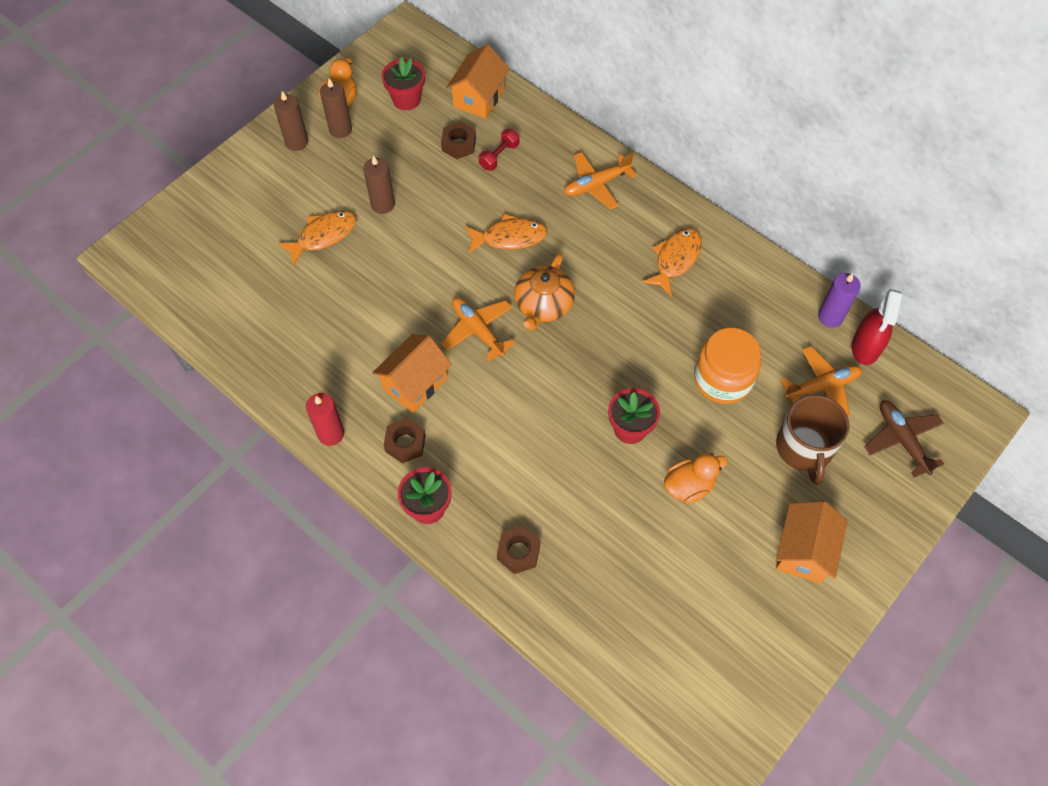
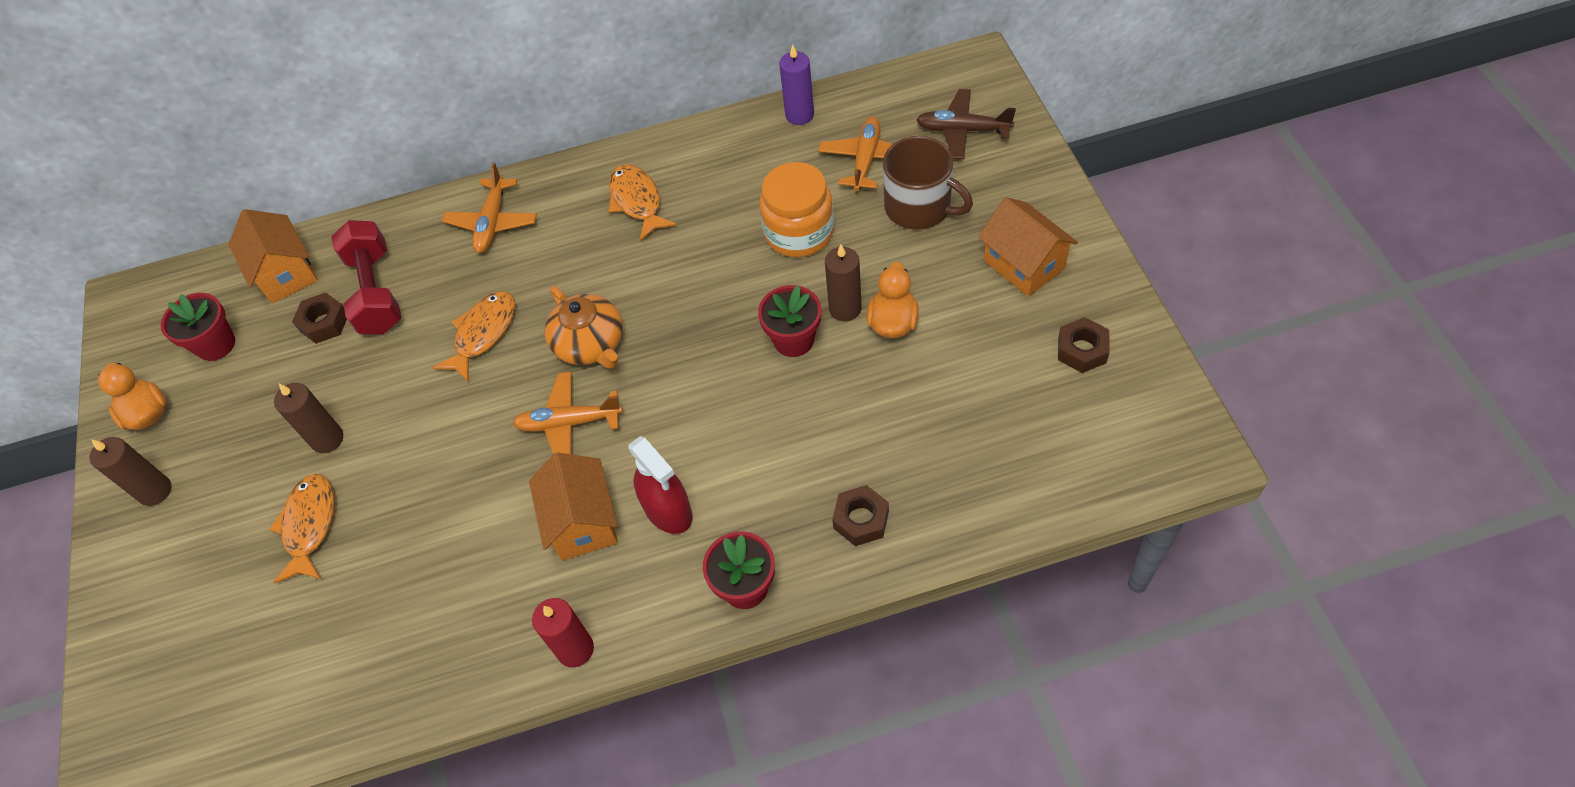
camera: 50 degrees left, 5 degrees down
brown candle [320,78,352,138] -> brown candle moved to [825,245,862,321]
brown nut [384,418,426,464] -> brown nut moved to [1058,317,1110,373]
red dumbbell [479,129,519,171] -> red dumbbell [331,220,402,334], size x1.92
red spray bottle [852,289,902,365] -> red spray bottle moved to [628,436,693,534]

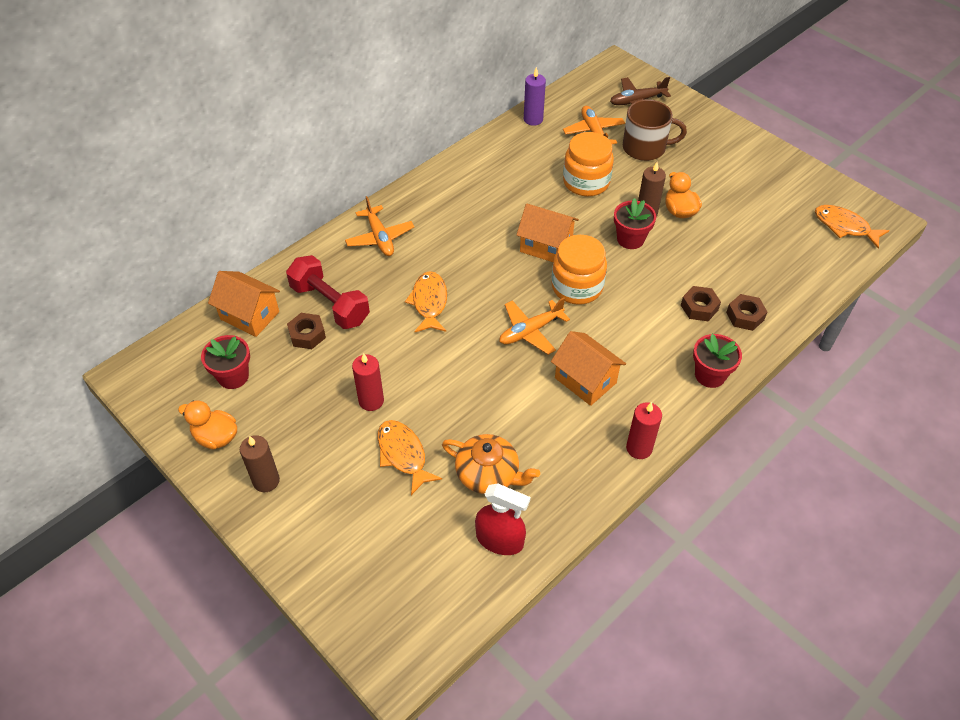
camera: 35 degrees left, 5 degrees down
brown candle [274,383,343,453] -> red candle [352,353,384,411]
orange teapot [545,286,623,368] -> orange teapot moved to [442,434,540,494]
orange fish [609,164,677,241] -> orange fish moved to [815,205,890,248]
red spray bottle [628,436,693,534] -> red spray bottle moved to [475,484,530,555]
orange house [978,197,1078,297] -> orange house moved to [517,203,579,262]
brown nut [1058,317,1110,373] -> brown nut moved to [681,286,721,321]
none -> orange jar [551,235,607,305]

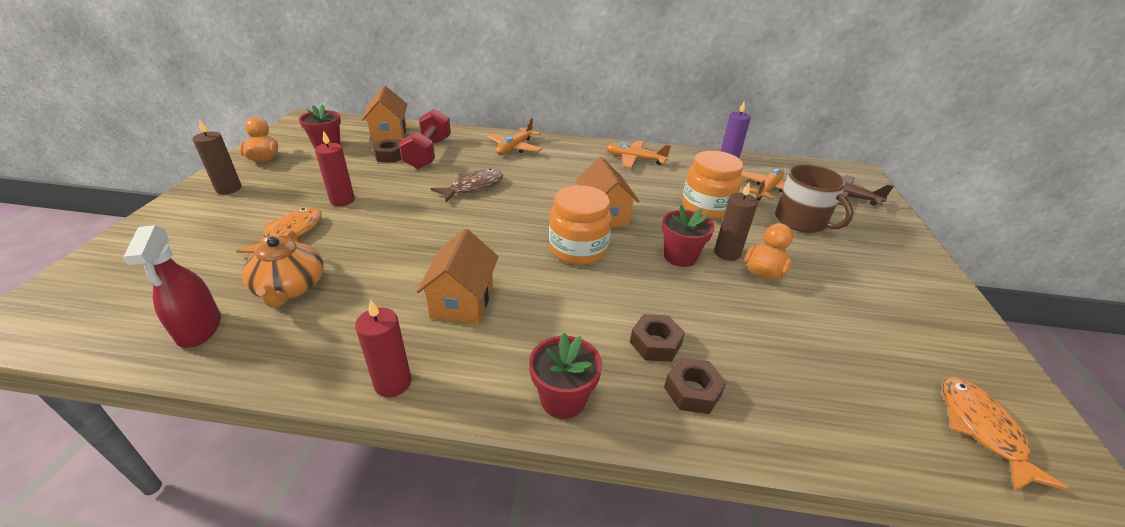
camera: 50 degrees right, 15 degrees down
orange fish [405,271,447,332] -> brown fish [431,169,503,202]
orange plane [499,298,570,355] -> orange plane moved to [606,140,671,168]

